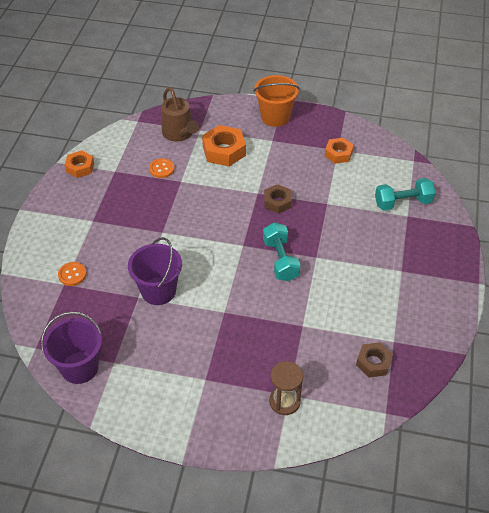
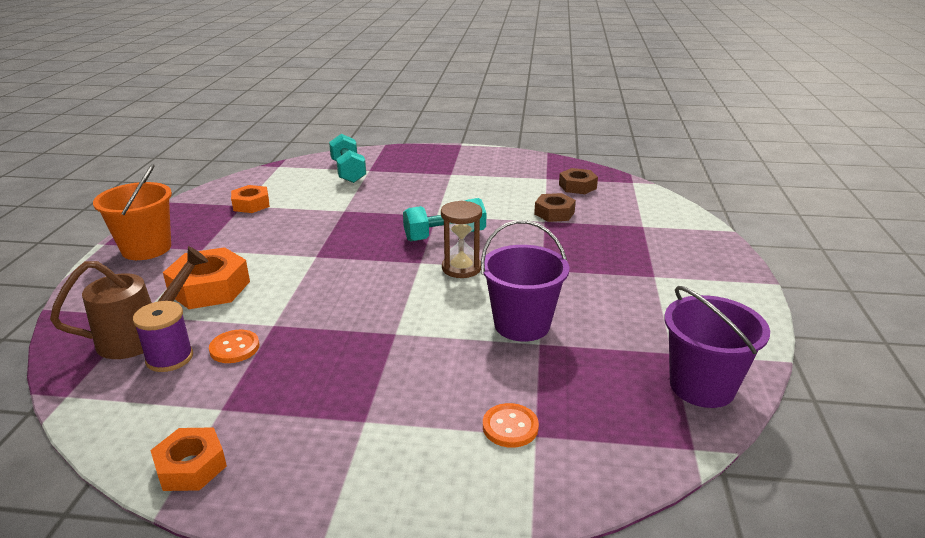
camera: 95 degrees left, 20 degrees down
brown nut [264,184,292,214] -> brown nut moved to [534,193,576,222]
brown hourglass [269,361,303,415] -> brown hourglass moved to [441,201,482,278]
none -> purple spool [133,301,193,372]

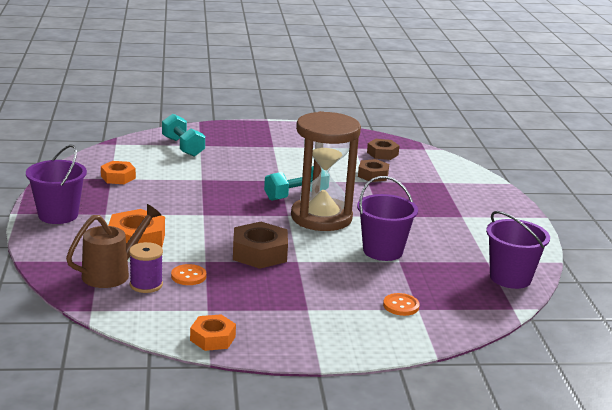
camera: 15 degrees left, 5 degrees down
orange bucket [93,164,172,260] -> purple bucket [26,145,87,224]
brown hourglass [441,201,482,278] -> brown hourglass [291,111,361,231], size x2.02
none -> brown nut [233,222,288,269]

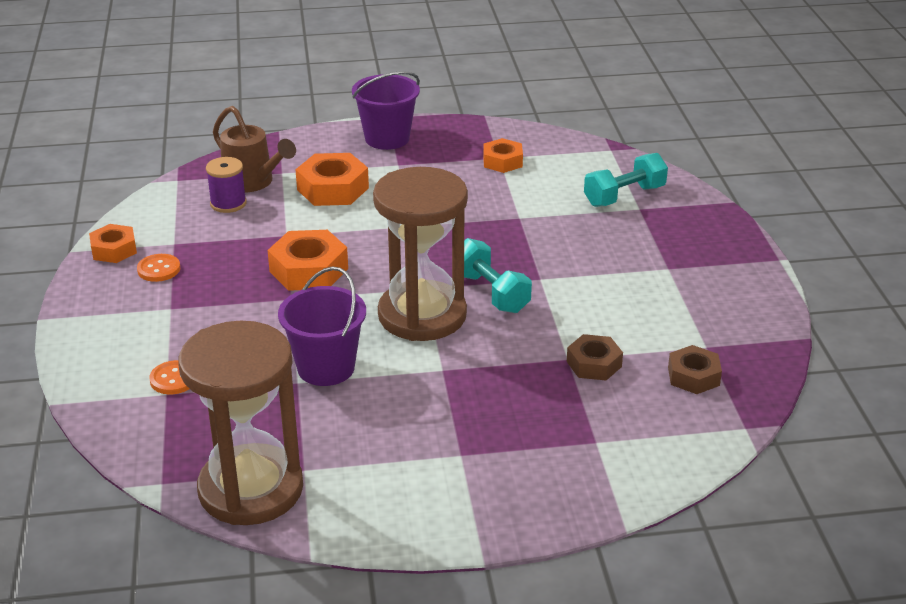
camera: 90 degrees right, 10 degrees up
orange button [171,264,206,285] -> orange button moved to [137,254,180,282]
brown nut [233,222,288,269] -> orange nut [268,230,348,291]
purple bucket [486,211,550,289] -> brown hourglass [178,321,303,525]

